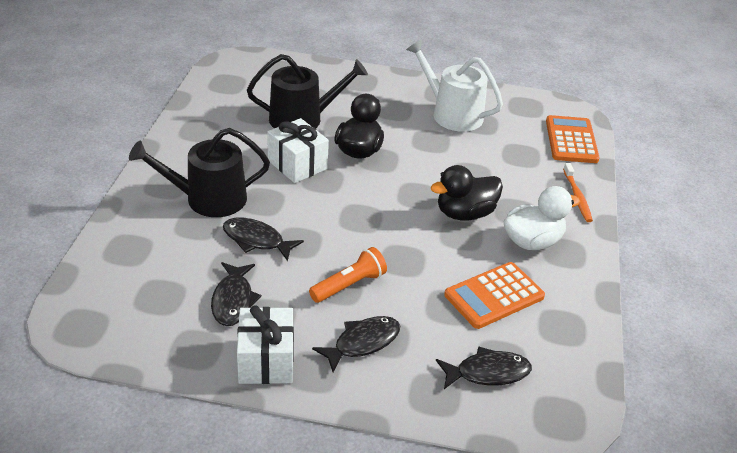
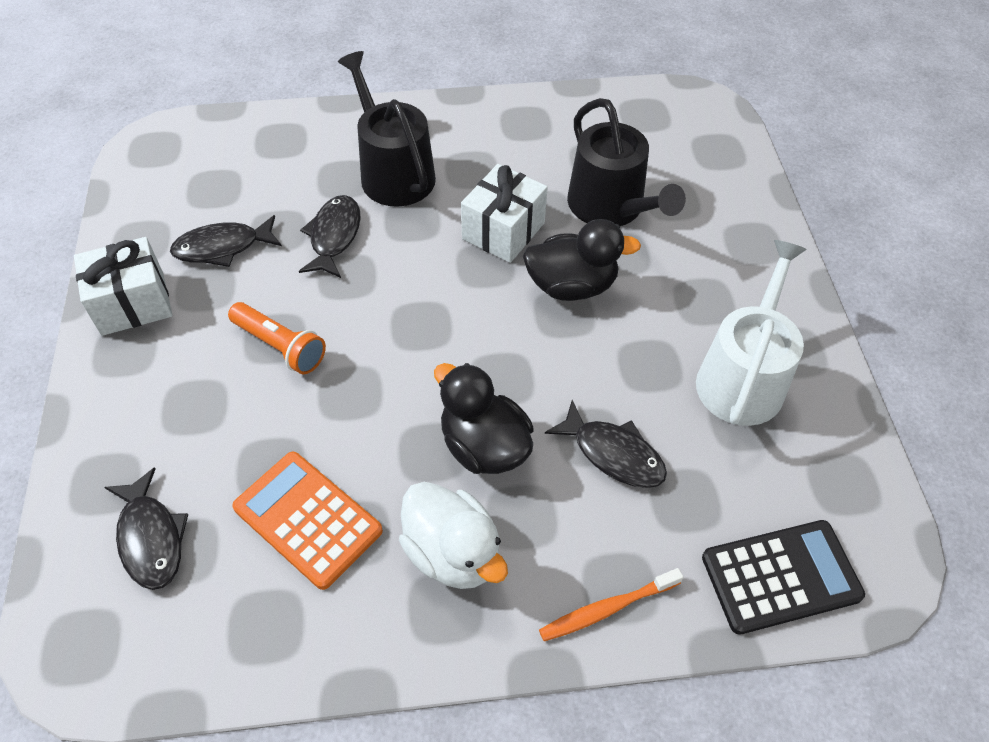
camera: 75 degrees right, 15 degrees up
black fish [312,316,400,372] -> black fish moved to [545,400,667,488]
orange calculator [546,115,600,163] -> black calculator [702,520,865,635]

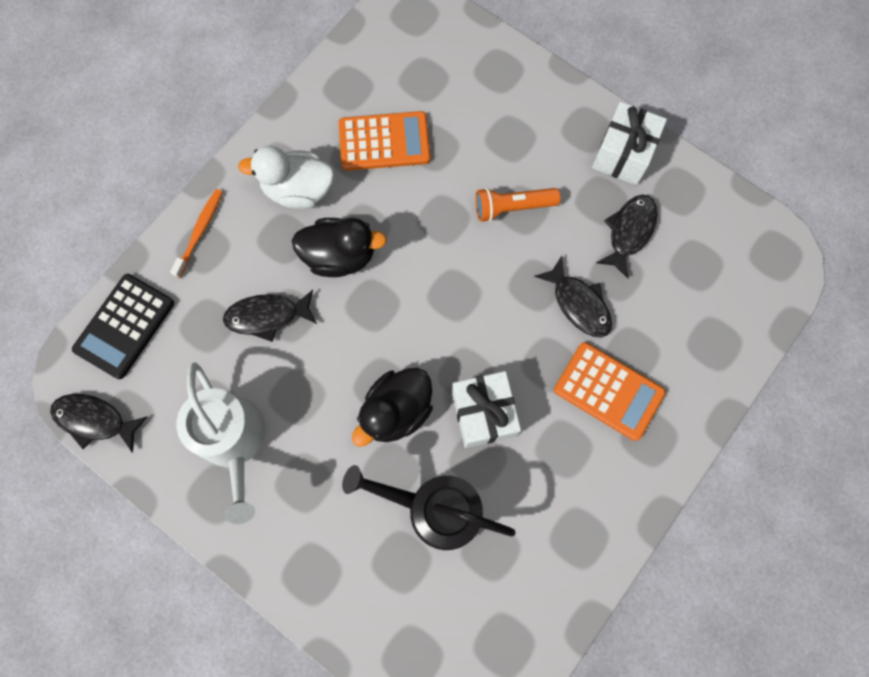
camera: 135 degrees right, 20 degrees up
black fish [104,467,188,590] -> black fish moved to [50,394,147,453]
black watering can [338,51,436,207] -> orange calculator [554,342,666,441]

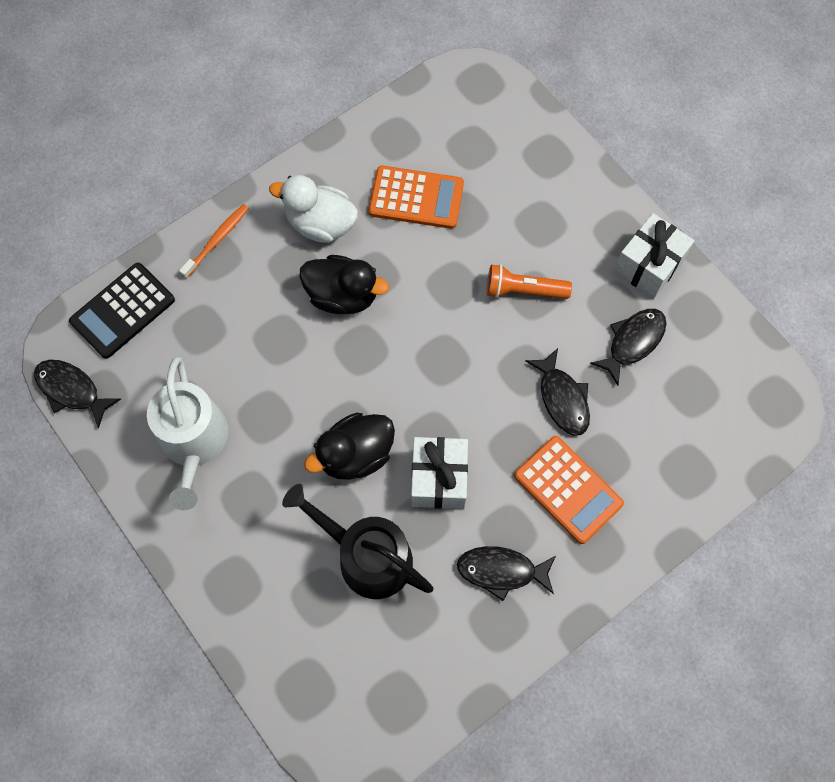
camera: 15 degrees right, 5 degrees down
black fish [223,290,317,342] -> black fish moved to [457,546,556,601]

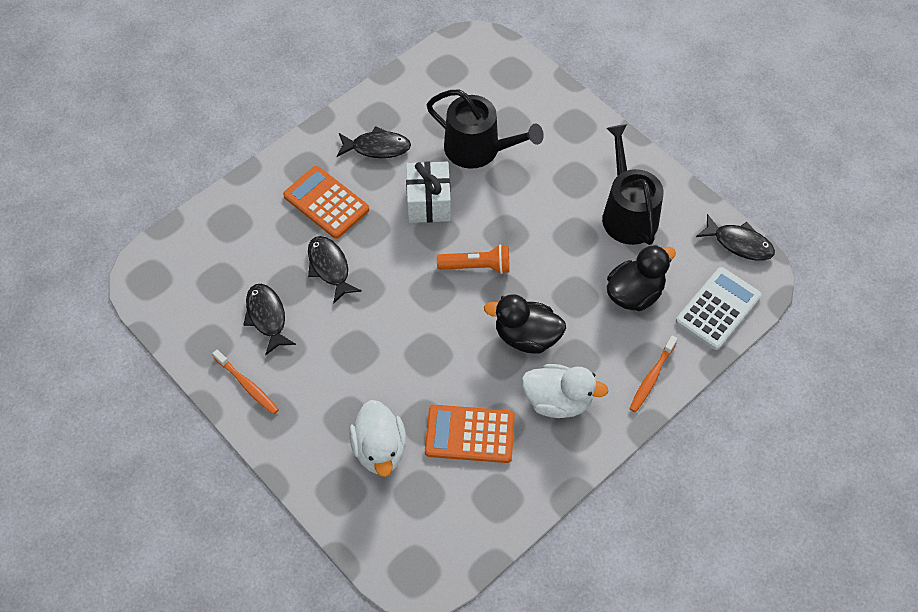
camera: 175 degrees right, 10 degrees down
black calculator [69,263,175,359] -> white calculator [676,267,762,350]
white watering can [147,357,228,510] -> black watering can [602,124,663,245]
black duck [304,413,395,480] -> black duck moved to [607,245,676,311]
orange flashlight [487,264,572,299] -> orange flashlight moved to [437,244,510,274]
black fish [590,309,667,386] -> black fish turned 120 degrees clockwise [243,284,296,355]
white gift [614,213,695,299] -> orange toothbrush [212,350,279,415]
none -> white duck [349,400,406,477]

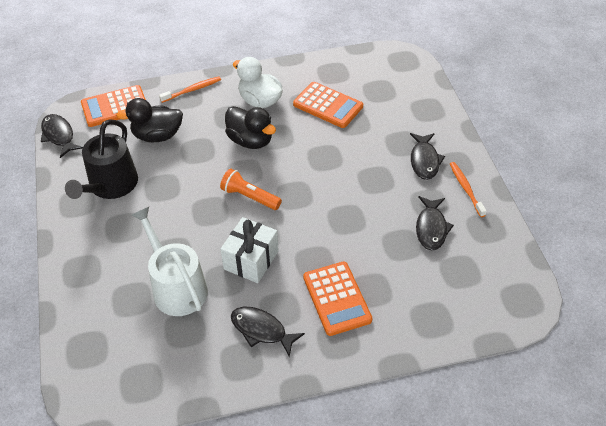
camera: 150 degrees left, 10 degrees down
black fish [308,236,362,304] -> black fish moved to [410,133,445,180]
white duck [349,400,406,477] -> none
black watering can [426,89,544,169] -> white watering can [131,207,208,316]
white calculator [676,267,762,350] -> orange calculator [81,85,146,127]

